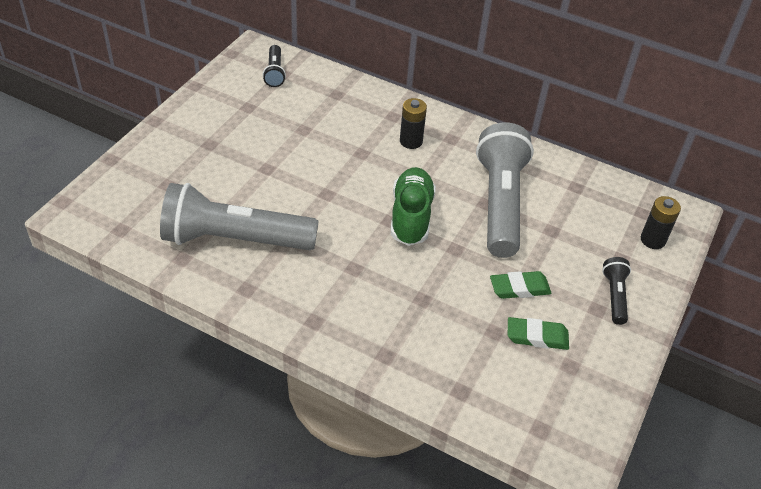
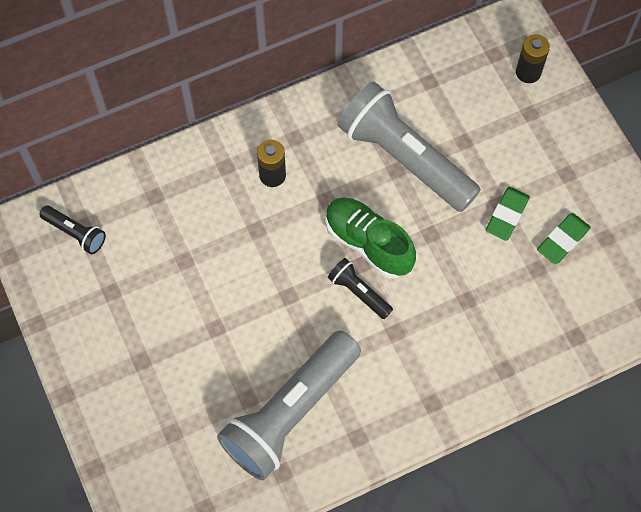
camera: 50 degrees left, 20 degrees up
black flashlight [602,257,631,325] -> black flashlight moved to [328,258,393,319]

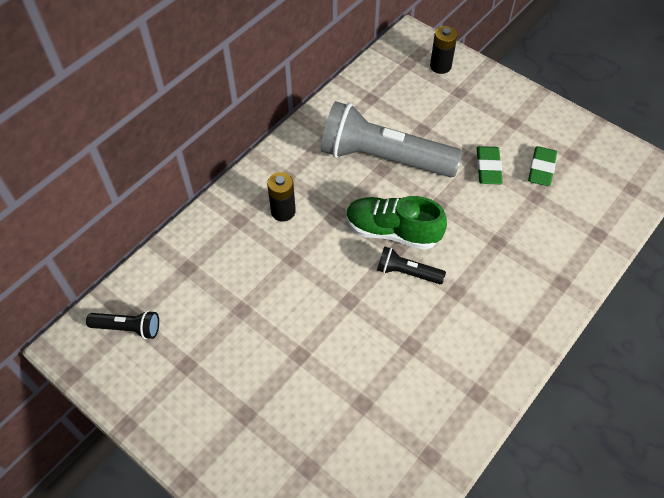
camera: 25 degrees left, 10 degrees down
grey flashlight [217,331,361,480] -> none

